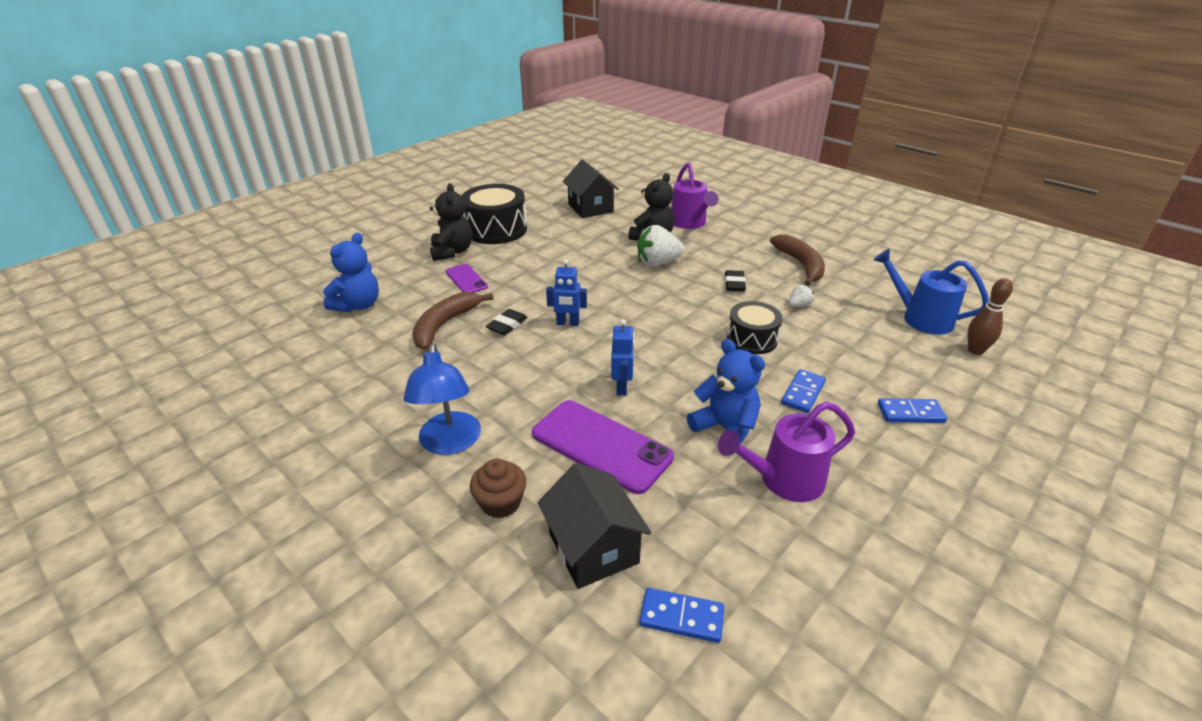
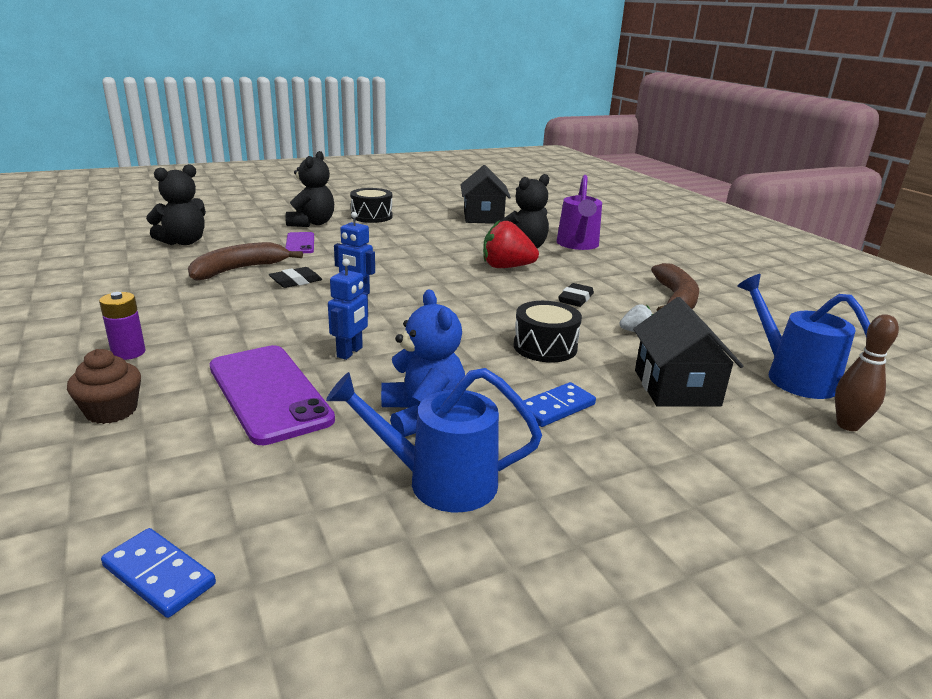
camera: 20 degrees right, 10 degrees down
blue teddy bear [323,233,379,313] -> black teddy bear [146,164,206,245]
blue lamp [403,343,481,455] -> purple battery [99,292,146,360]
black drum [461,184,527,244] -> black drum [350,188,393,223], size x0.63
black house [538,463,651,589] -> black house moved to [633,297,743,407]
white strawberry [637,225,684,267] -> red strawberry [483,220,539,268]
purple watering can [718,402,855,502] -> blue watering can [326,368,542,512]
blue domino [878,398,947,423] -> none

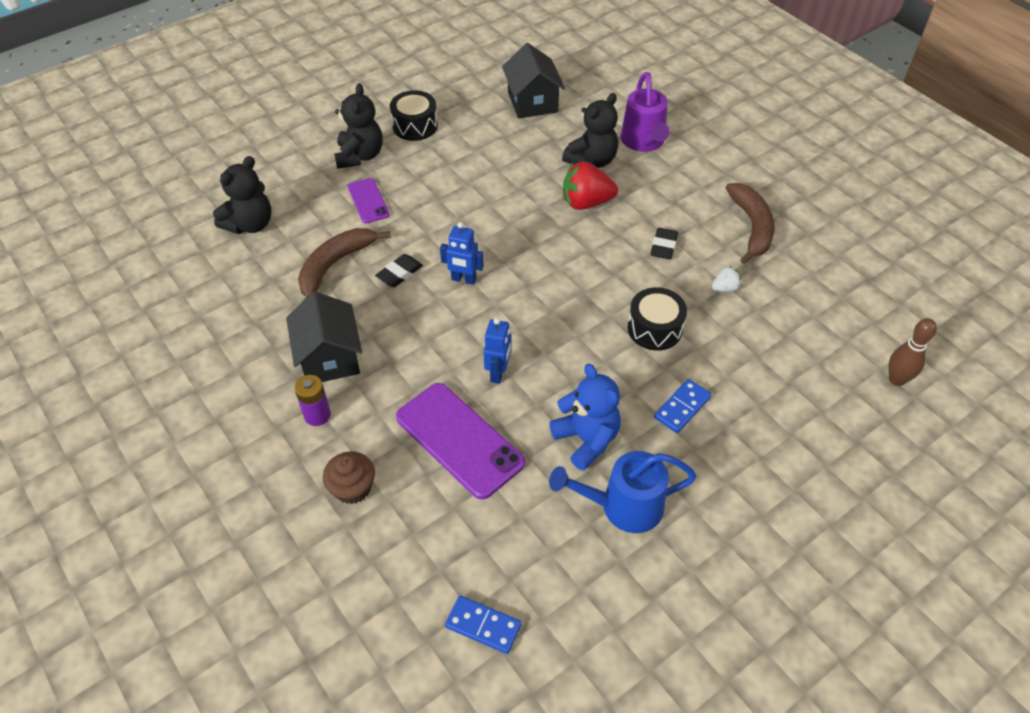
camera: 10 degrees left, 25 degrees up
black house [633,297,743,407] -> black house moved to [286,292,362,382]
blue watering can [737,274,870,399] -> none

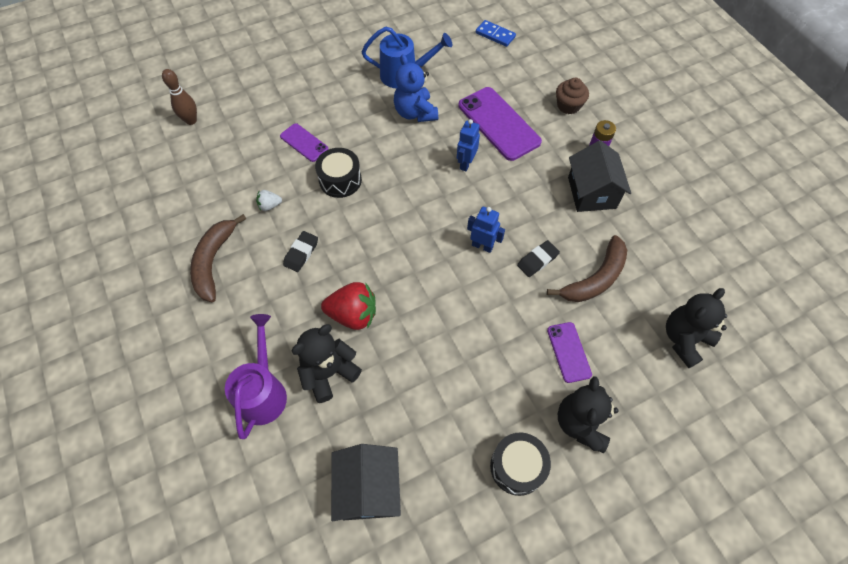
camera: 170 degrees left, 10 degrees up
blue domino [654,379,712,433] -> none
none -> purple phone [280,123,329,162]

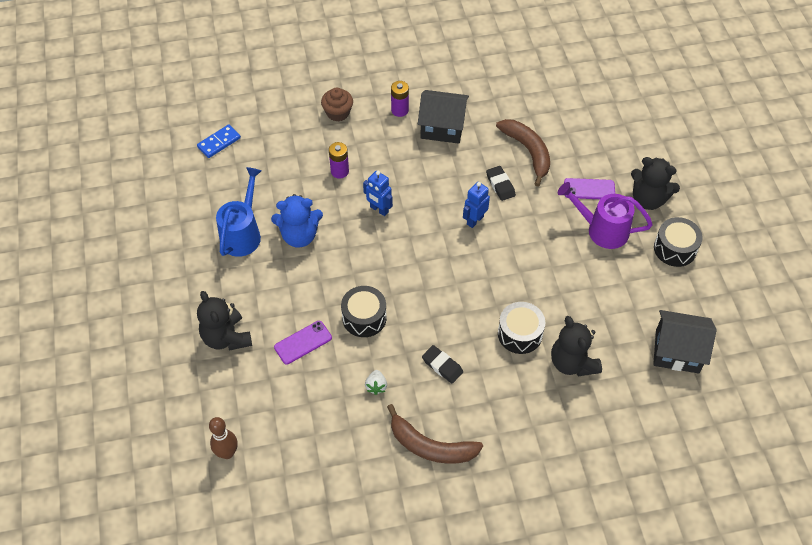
camera: 75 degrees left, 5 degrees down
purple watering can [225,314,287,439] -> purple watering can moved to [558,182,653,249]
red strawberry [321,282,376,330] -> black drum [498,302,545,354]
purple phone [458,87,542,161] -> purple battery [329,142,349,179]
black teddy bear [666,288,727,368] -> black teddy bear moved to [197,291,252,351]

